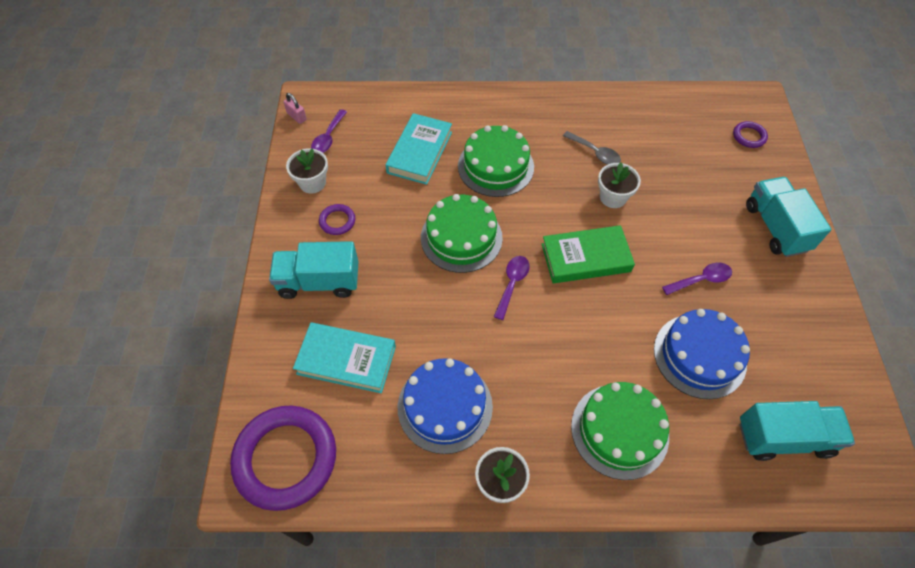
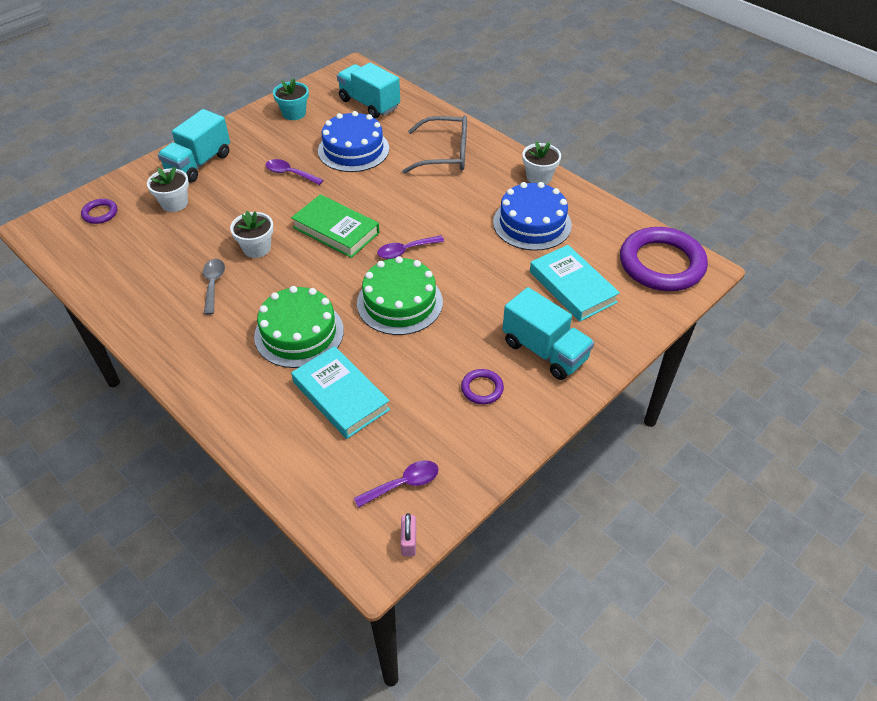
camera: 135 degrees left, 10 degrees down
white flower pot [286,148,328,194] -> white flower pot moved to [147,167,189,212]
turquoise book [385,113,452,185] -> turquoise book turned 75 degrees clockwise [291,346,390,439]
green cake [571,382,669,480] -> grey glasses [402,115,467,174]
none -> turquoise flower pot [273,79,309,120]

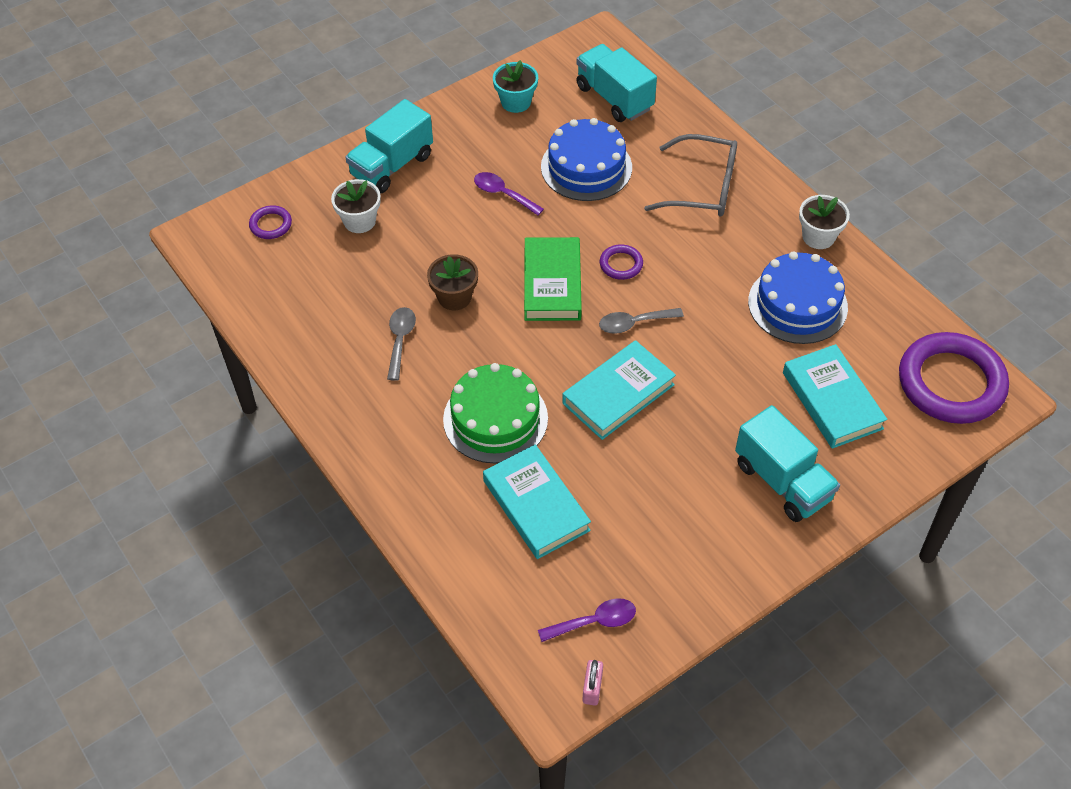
camera: 10 degrees right, 5 degrees up
white flower pot [230,211,273,258] -> brown flower pot [427,254,478,310]
green book [291,194,379,258] -> green book turned 45 degrees clockwise [524,237,582,321]
green cake [357,256,443,335] -> turquoise book [562,340,676,440]
purple spoon [377,235,444,259] -> grey spoon [599,308,684,334]
purple ring [461,369,504,404] -> purple ring moved to [600,244,643,280]

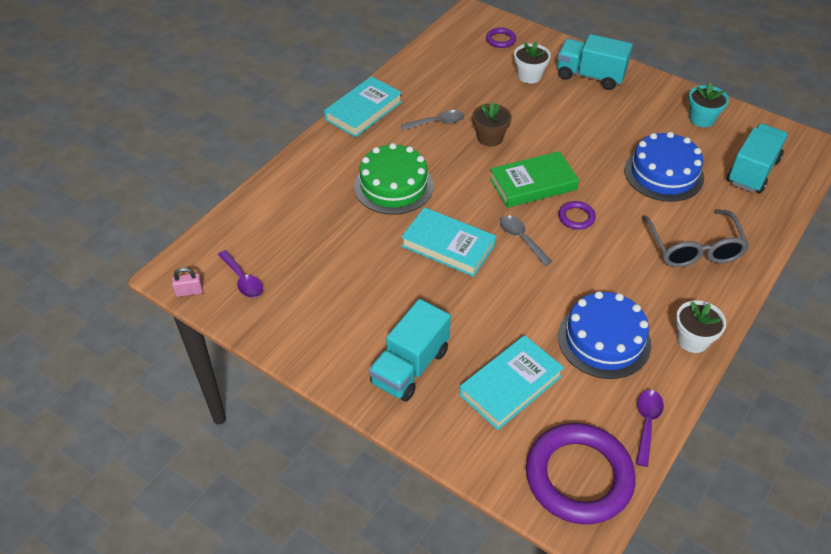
camera: 70 degrees right, 5 degrees down
purple spoon [474,172,544,215] -> purple spoon moved to [636,390,664,467]
turquoise book [483,444,591,559] -> turquoise book moved to [324,76,402,137]

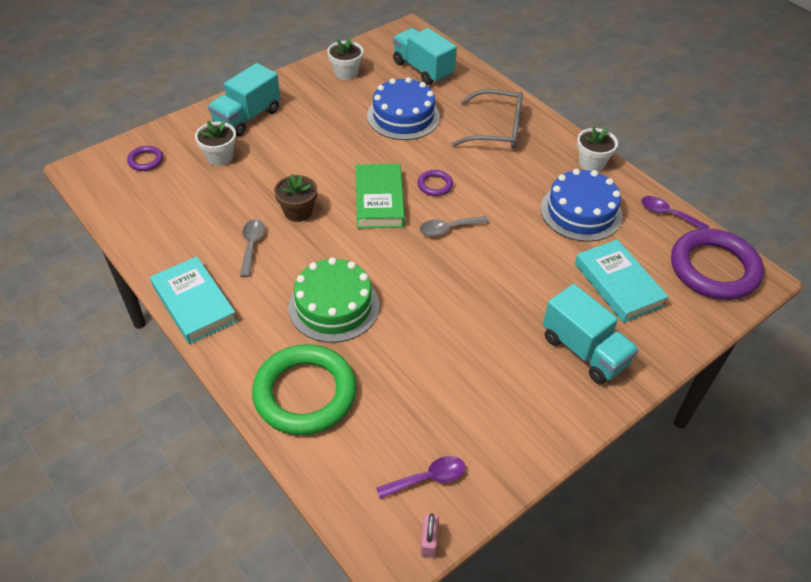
camera: 75 degrees left, 0 degrees up
turquoise book [401,207,496,277] -> none
turquoise flower pot [688,83,729,127] -> white flower pot [327,38,363,80]
none -> green ring [252,344,357,435]

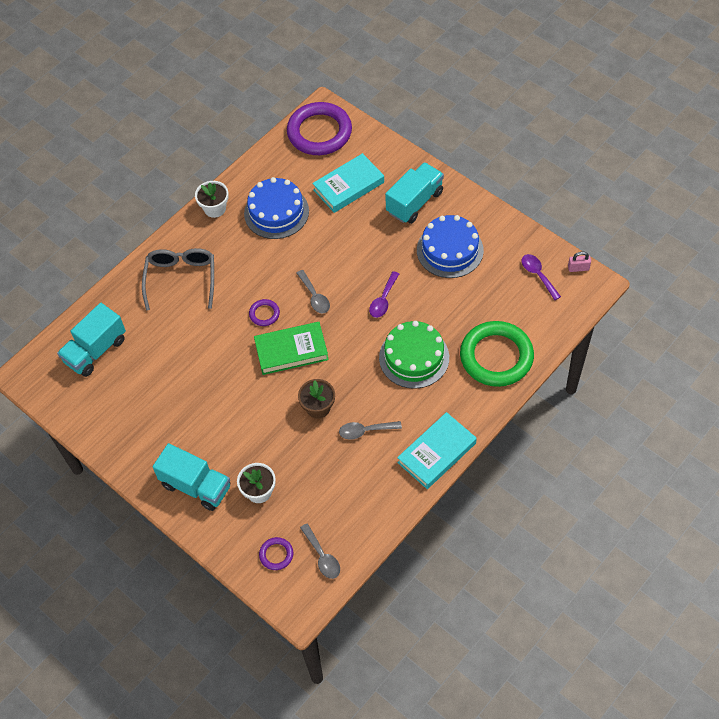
camera: 95 degrees left, 10 degrees up
white flower pot [327,38,363,80] -> none
blue cake [367,77,440,140] -> blue cake moved to [417,215,484,278]
purple spoon [641,196,709,229] -> purple spoon moved to [369,271,399,318]
none -> grey spoon [300,523,340,579]

